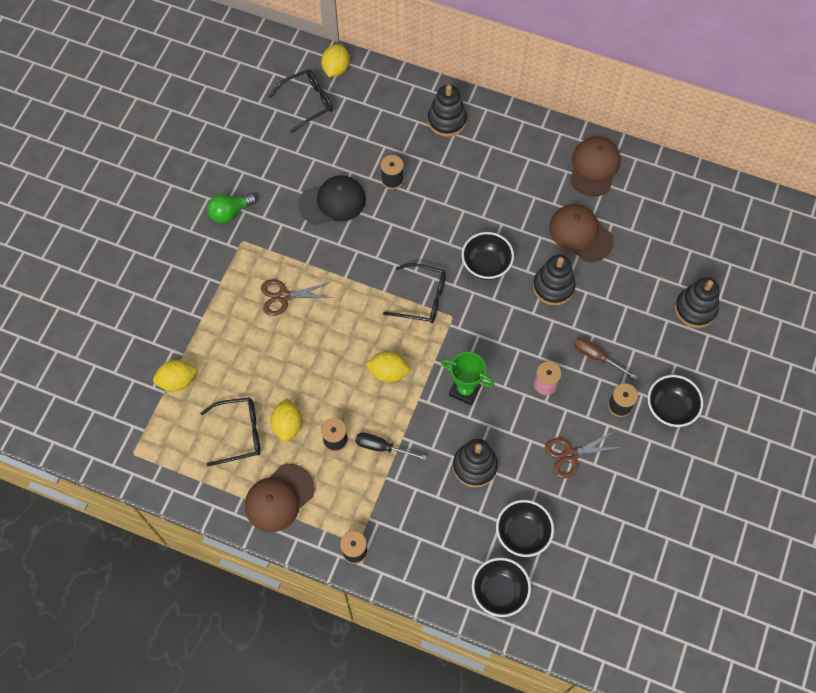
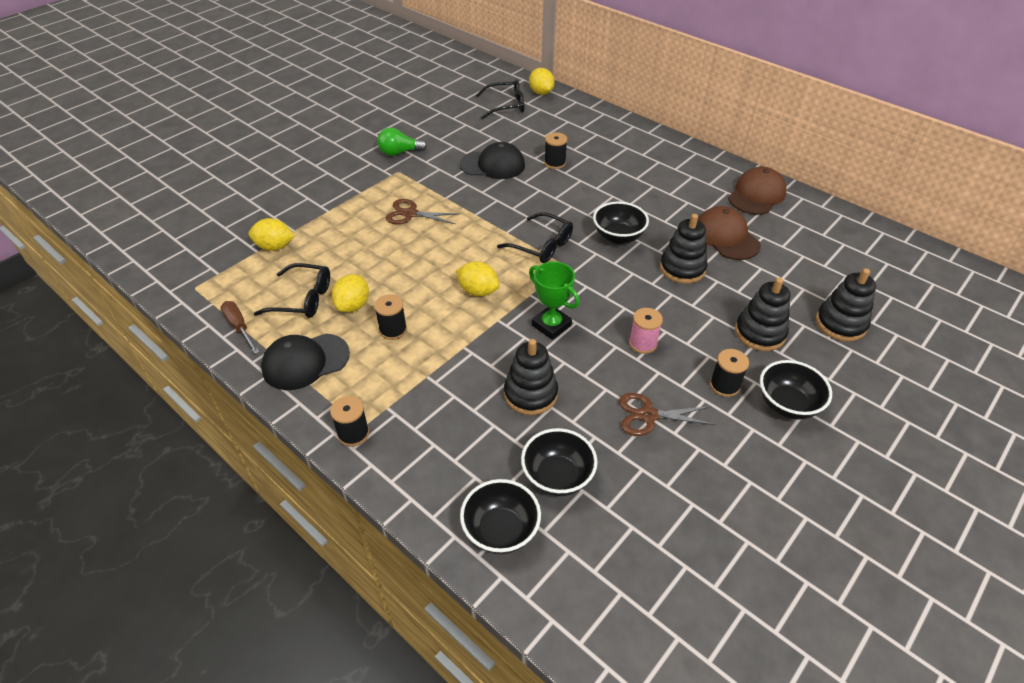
camera: 20 degrees right, 20 degrees down
brown cap [245,464,315,532] -> black cap [261,334,350,390]
yellow lemon [321,44,350,77] -> yellow lemon turned 60 degrees counterclockwise [529,68,555,95]
black screwdriver [355,433,427,460] -> none
black stacking toy [428,85,467,137] -> black stacking toy moved to [735,278,790,351]
brown screwdriver [574,337,638,380] -> brown screwdriver moved to [221,301,259,354]

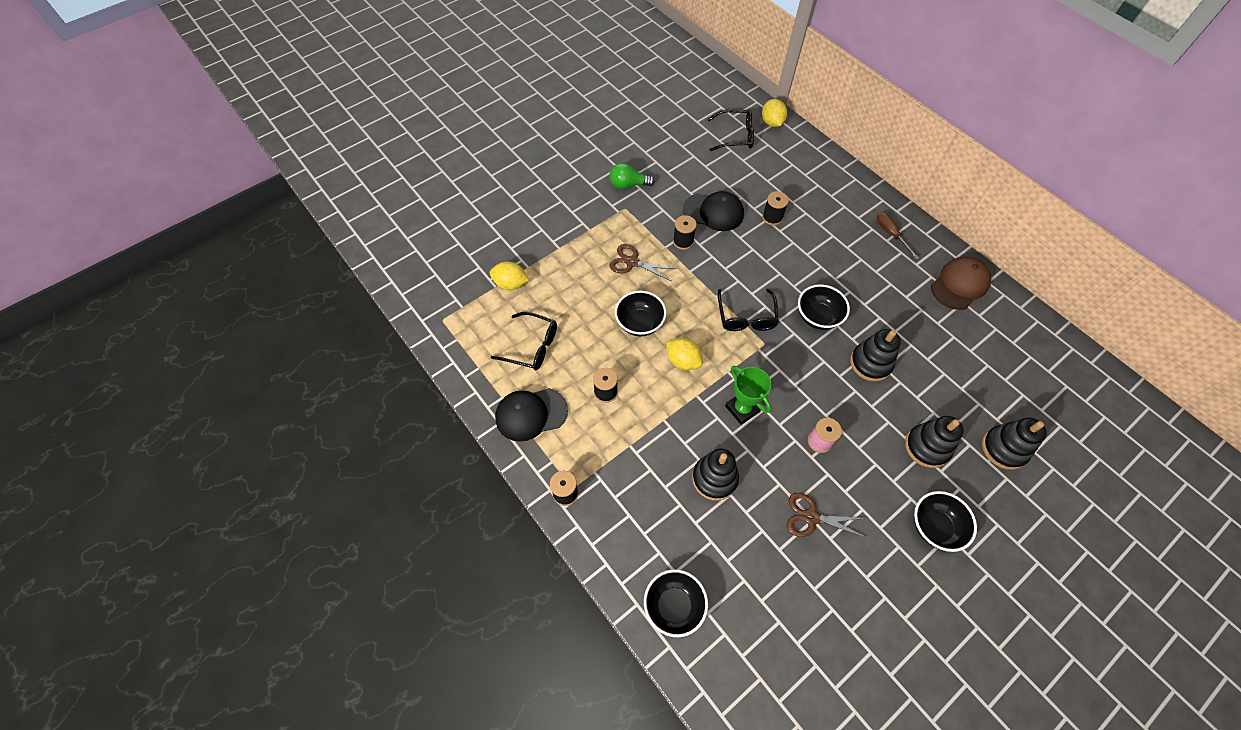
camera: 10 degrees right, 15 degrees up
brown screwdriver [221,301,259,354] -> brown screwdriver moved to [877,212,919,259]
yellow lemon [332,274,369,312] -> none
black glasses [497,212,573,263] -> black glasses turned 45 degrees clockwise [718,289,779,331]
black bowl [521,428,598,496] -> black bowl moved to [615,291,666,336]
brown cap [698,206,761,260] -> none
black spool [710,349,749,397] -> black spool moved to [673,215,697,250]

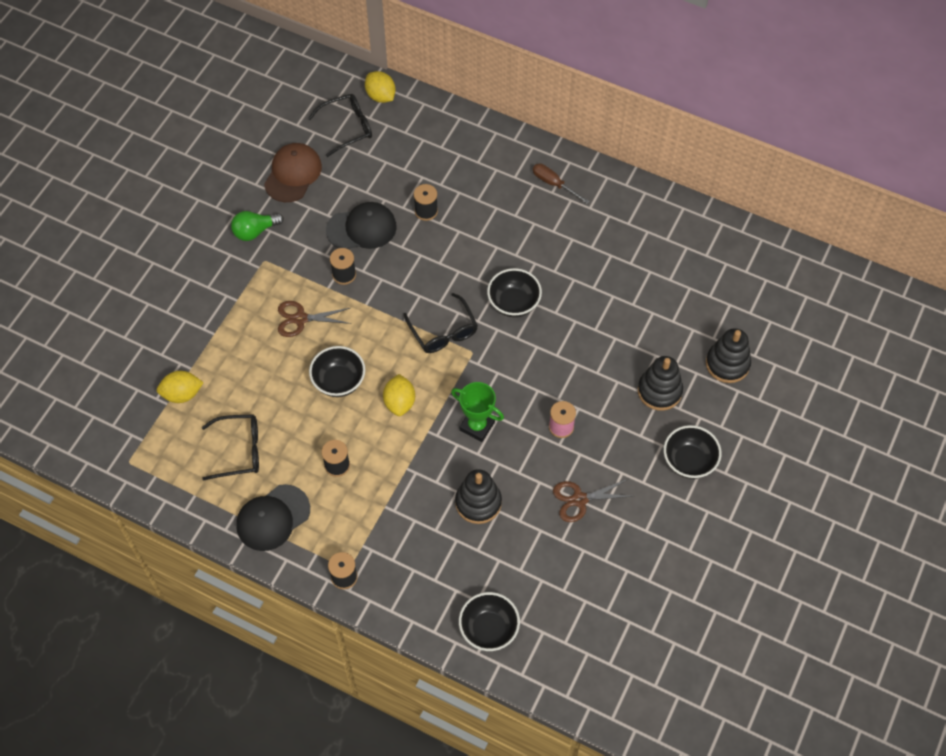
camera: 25 degrees left, 0 degrees up
yellow lemon [666,338,703,370] -> yellow lemon turned 75 degrees clockwise [383,374,415,416]
black stacking toy [850,329,901,382] -> none
brown cap [931,257,991,310] -> brown cap moved to [264,143,322,202]

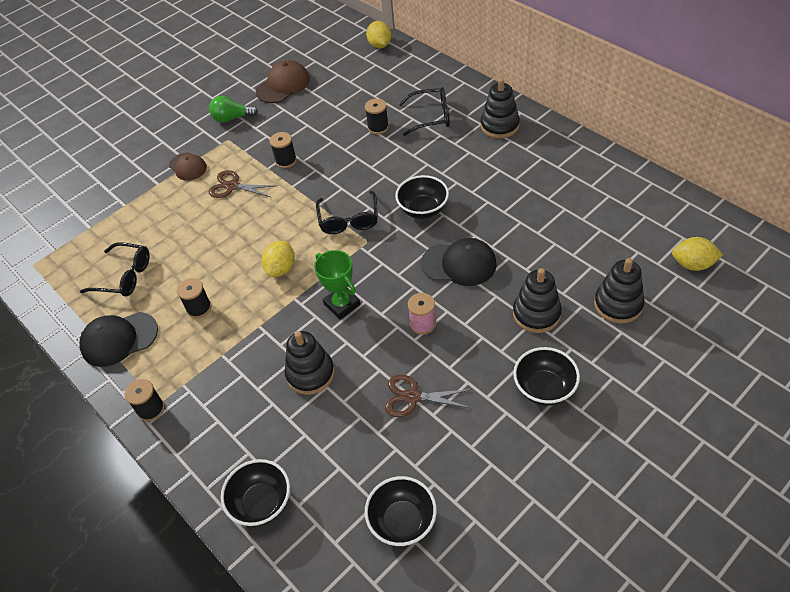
camera: 25 degrees right, 10 degrees down
yellow lemon [157,371,204,403] -> yellow lemon moved to [672,237,723,271]
black glasses [308,94,372,157] -> black glasses moved to [399,87,450,136]
black bowl [309,346,365,397] -> black bowl moved to [365,476,437,546]
black cap [326,202,397,249] -> black cap moved to [421,238,497,286]
brown screwdriver [533,164,589,204] -> black stacking toy [481,78,520,139]
none -> brown cap [169,153,207,181]

